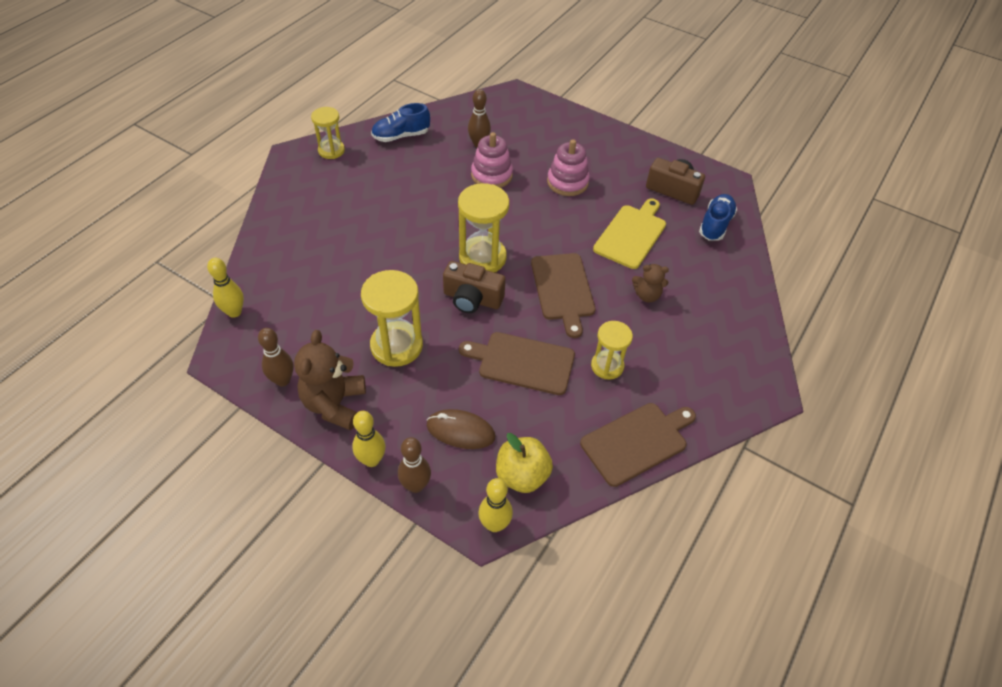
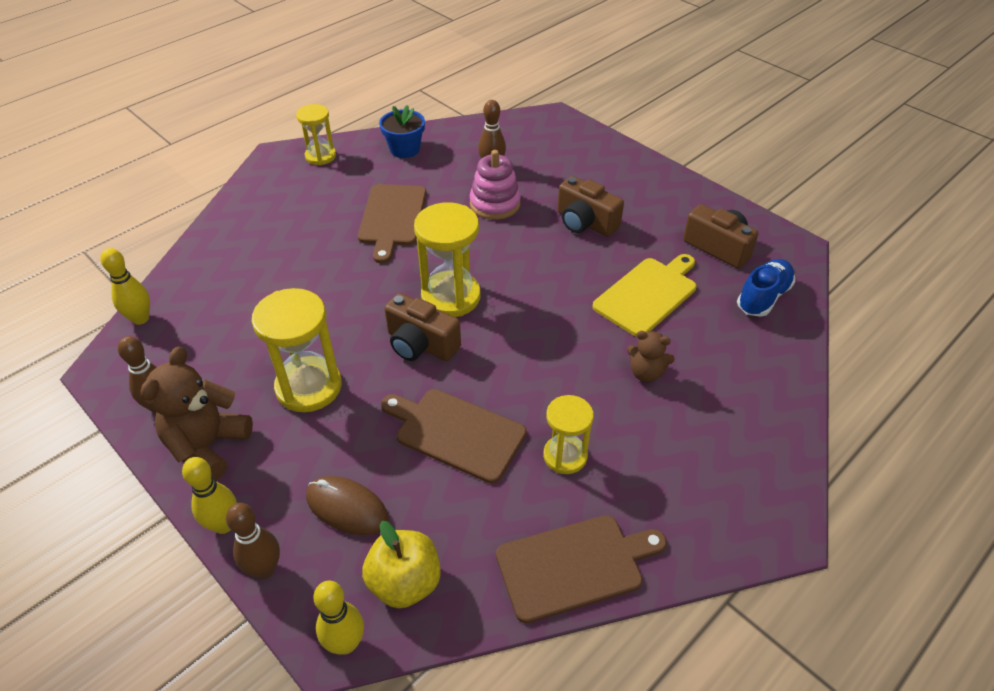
camera: 15 degrees right, 5 degrees down
blue shoe [371,103,430,142] -> blue flower pot [379,105,425,158]
brown cutting board [531,253,596,338] -> brown cutting board moved to [358,184,426,263]
pink stacking toy [547,139,590,196] -> brown camera [557,176,624,237]

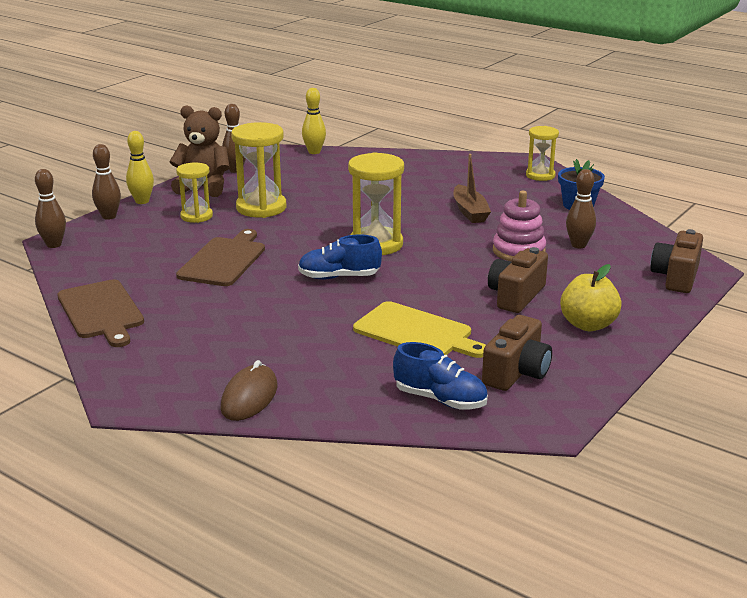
camera: 80 degrees right, 20 degrees down
brown mouse [306,476,389,535] -> brown mouse moved to [220,360,277,421]
yellow bowling pin [313,581,364,655] -> brown bowling pin [35,169,66,248]
brown cutting board [358,184,426,263] -> brown boat [453,154,491,223]
yellow apple [362,521,441,608] -> yellow apple moved to [560,264,622,331]
brown camera [384,293,461,361] -> brown camera moved to [650,229,703,293]
yellow hourglass [543,395,594,474] -> yellow hourglass moved to [176,163,213,223]
brown teddy bear [627,331,675,382] -> none
none -> blue shoe [298,235,382,279]

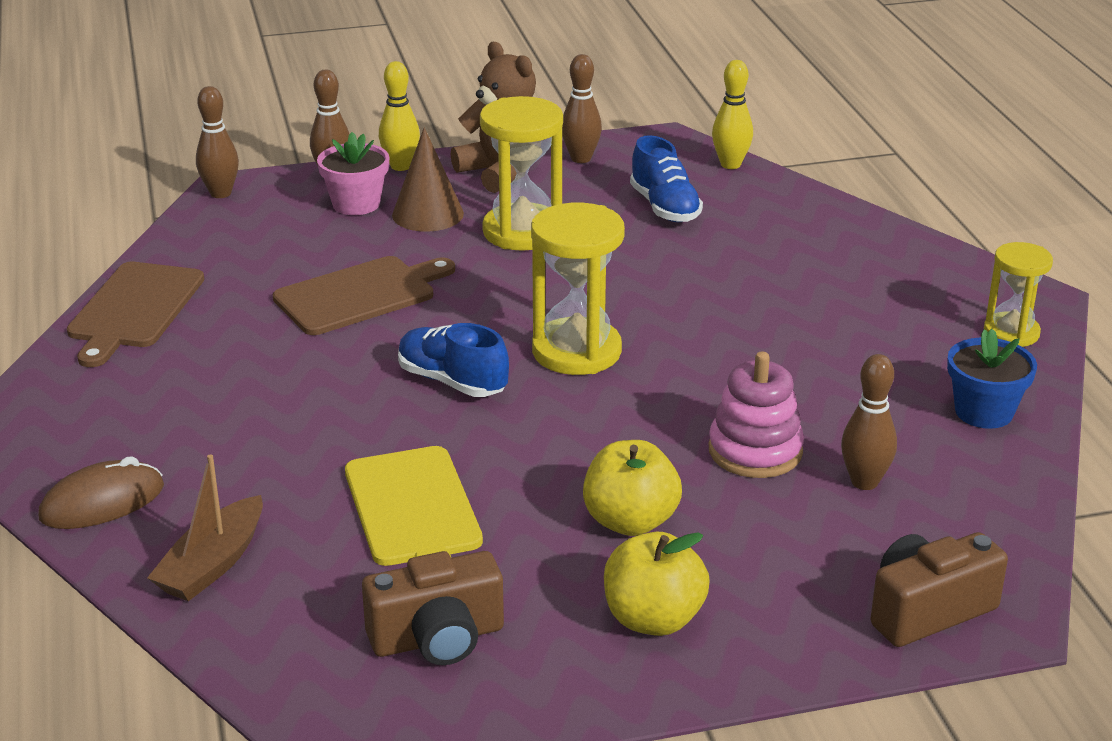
camera: 40 degrees right, 5 degrees up
yellow hourglass [176,163,213,223] -> brown cone [392,128,464,232]
blue shoe [393,342,488,410] -> blue shoe moved to [630,135,703,222]
brown boat [453,154,491,223] -> brown boat moved to [147,454,263,601]
brown camera [488,247,548,313] -> yellow apple [583,440,682,536]
none -> pink flower pot [317,132,389,215]

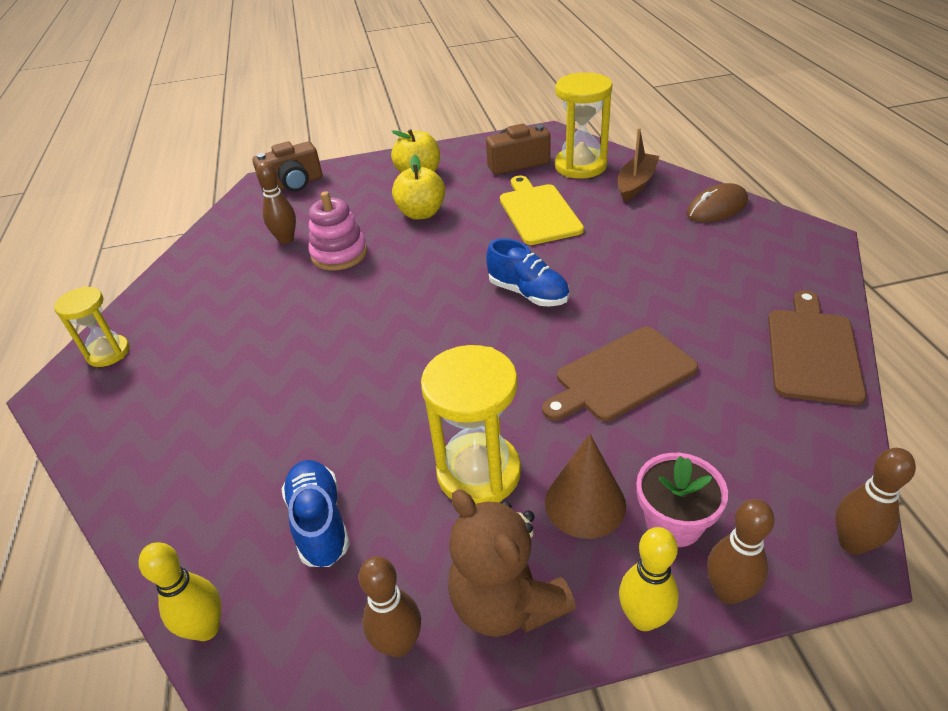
camera: 175 degrees left, 10 degrees up
yellow hourglass [531,203,625,375] -> yellow hourglass moved to [555,73,612,179]
blue flower pot [947,329,1037,429] -> none

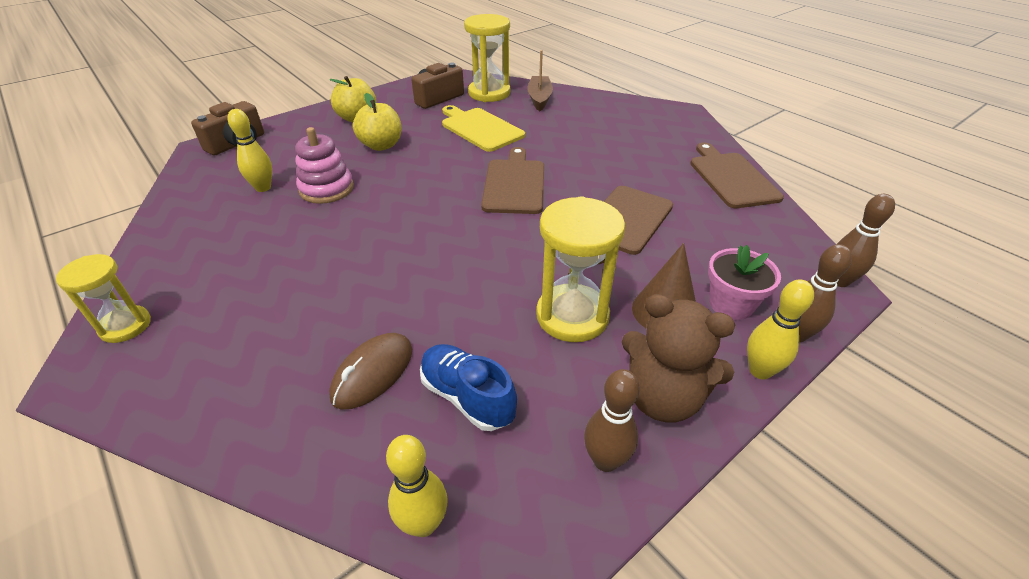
camera: 30 degrees left, 0 degrees up
brown bowling pin [256,161,296,244] -> yellow bowling pin [228,109,272,192]
blue shoe [486,238,569,306] -> brown cutting board [481,147,544,214]
brown mouse [686,183,748,222] -> brown mouse moved to [329,333,412,410]

